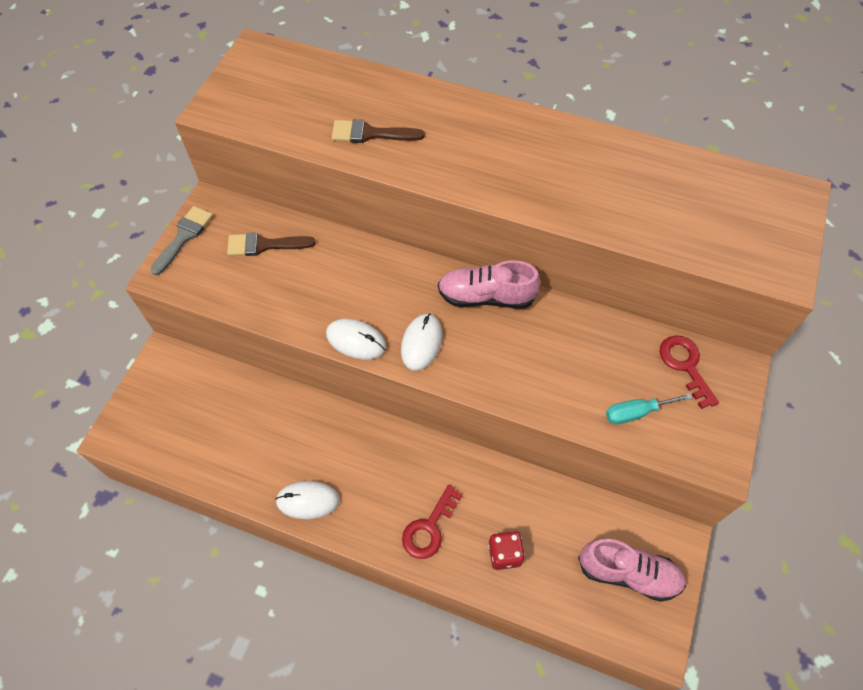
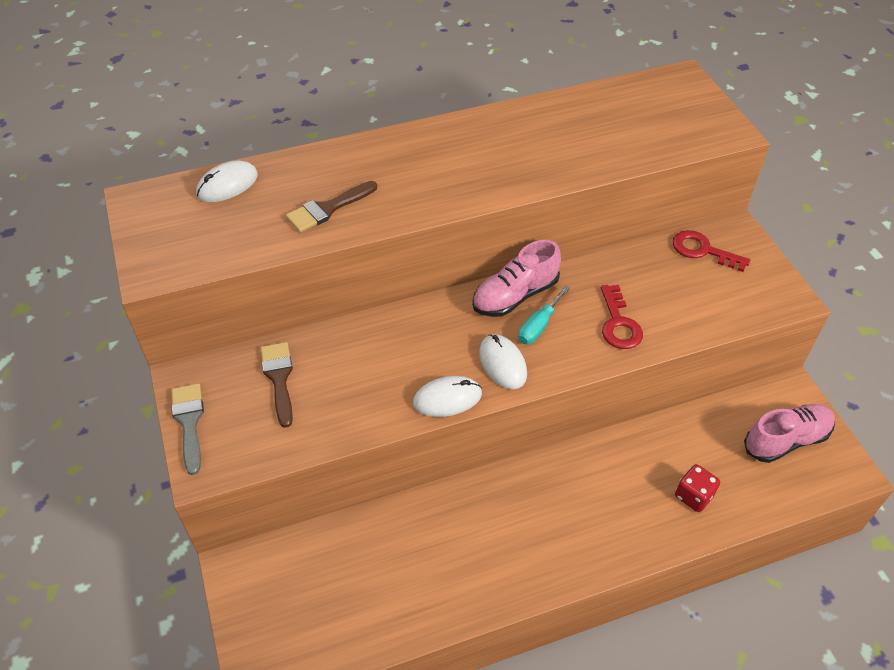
camera: 40 degrees left, 10 degrees down
brown brush [227,232,315,256] -> brown brush turned 120 degrees clockwise [261,342,293,428]
white mouse [275,481,340,519] -> white mouse moved to [196,161,258,202]
red key [402,485,463,559] -> red key moved to [601,285,643,349]
turquoise screwdriver [606,393,692,424] -> turquoise screwdriver moved to [518,285,570,344]

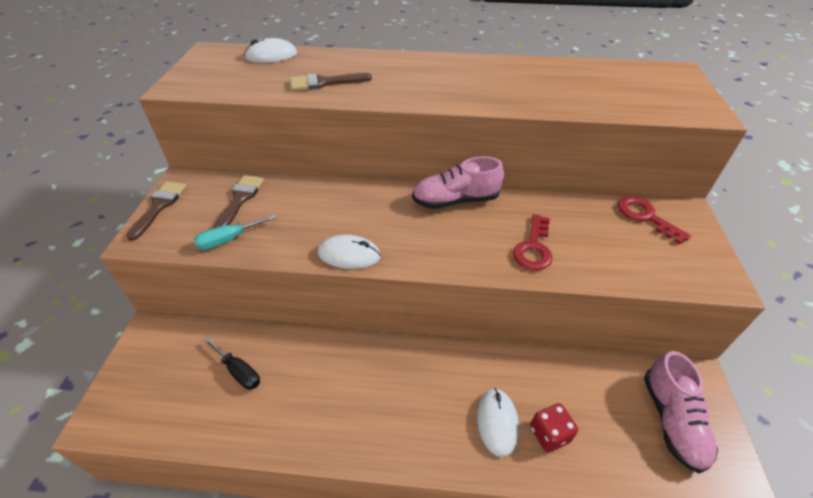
camera: 25 degrees right, 5 degrees down
grey brush [171,383,204,475] -> brown brush [126,182,187,241]
white mouse [479,334,527,389] -> white mouse moved to [477,388,519,457]
turquoise screwdriver [518,285,570,344] -> turquoise screwdriver moved to [194,215,276,250]
pink shoe [744,404,835,463] -> pink shoe turned 90 degrees clockwise [644,351,718,473]
none -> black screwdriver [204,337,260,390]

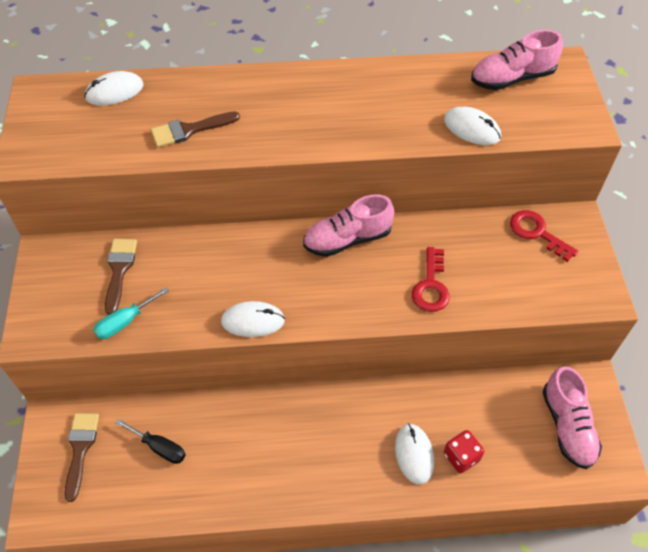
camera: 10 degrees left, 10 degrees up
brown brush [126,182,187,241] -> brown brush moved to [64,413,99,502]
none -> white mouse [444,107,501,145]
none -> pink shoe [471,30,563,90]

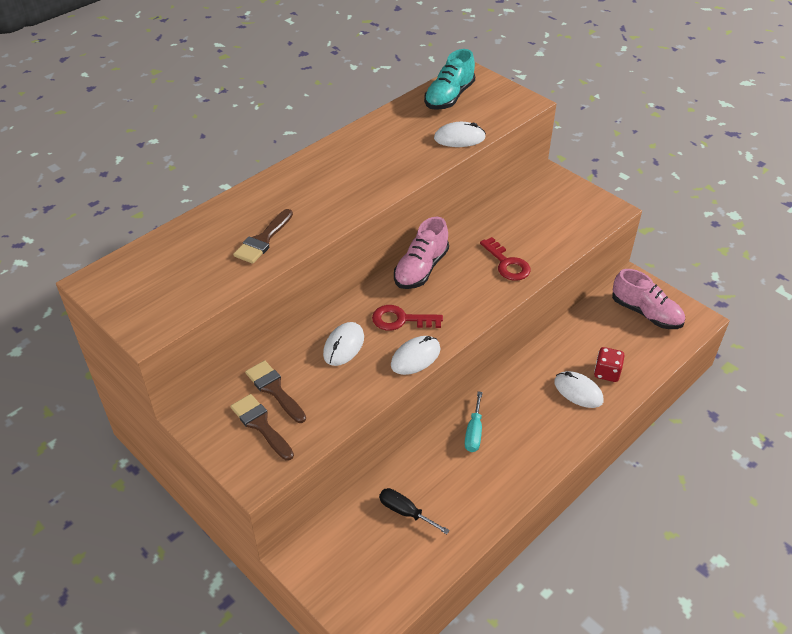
camera: 40 degrees left, 10 degrees down
brown brush [64,413,99,502] -> brown brush moved to [230,394,294,461]
white mouse [84,71,143,105] -> white mouse moved to [323,322,364,366]
turquoise screwdriver [93,287,169,339] -> turquoise screwdriver moved to [465,391,482,452]
black screwdriver [116,419,186,464] -> black screwdriver turned 135 degrees counterclockwise [379,488,450,534]
pink shoe [471,30,563,90] -> turquoise shoe [424,49,475,110]
red key [510,210,579,262] -> red key moved to [372,305,443,331]

